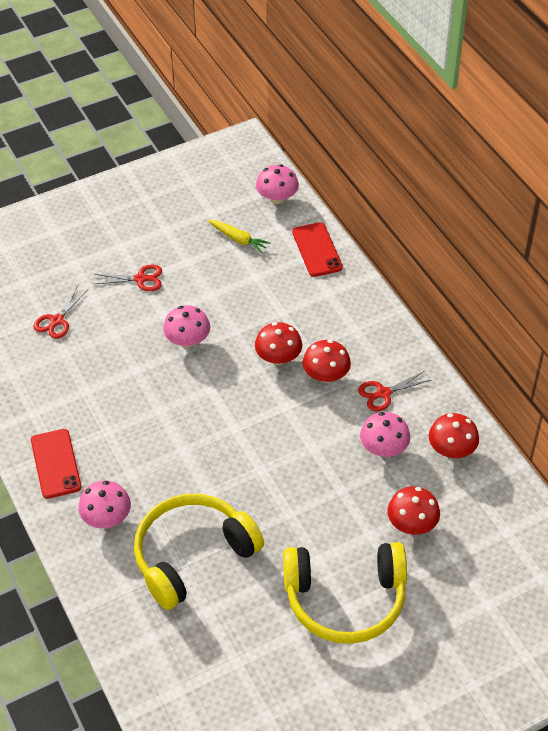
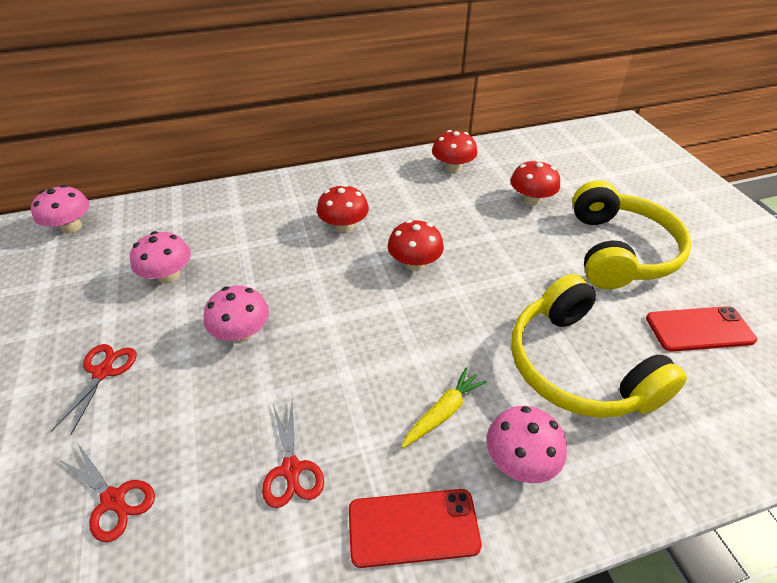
camera: 80 degrees left, 5 degrees down
yellow carrot [208,220,270,253] -> yellow carrot moved to [401,367,486,448]
red mushroom [255,322,302,365] -> red mushroom moved to [388,220,444,271]
red phone [292,222,343,277] -> red phone moved to [646,306,757,352]
red scissors [358,371,431,411] -> red scissors moved to [262,401,324,508]
pink mushroom [360,412,410,457] -> pink mushroom moved to [130,231,191,283]

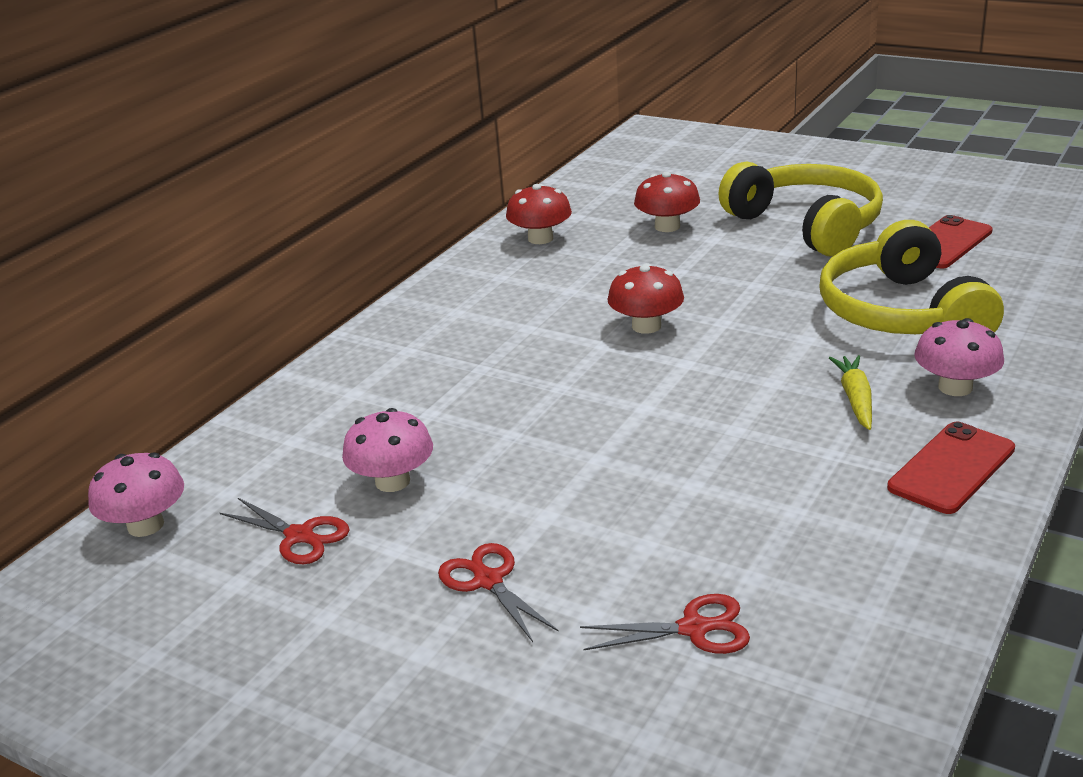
camera: 40 degrees left, 15 degrees down
pink mushroom [204,285,269,342] -> none
red scissors [262,401,324,508] -> red scissors moved to [220,498,350,564]
red mushroom [317,184,369,233] -> none
yellow headphones [511,274,687,418] -> yellow headphones turned 60 degrees clockwise [819,220,1004,334]

